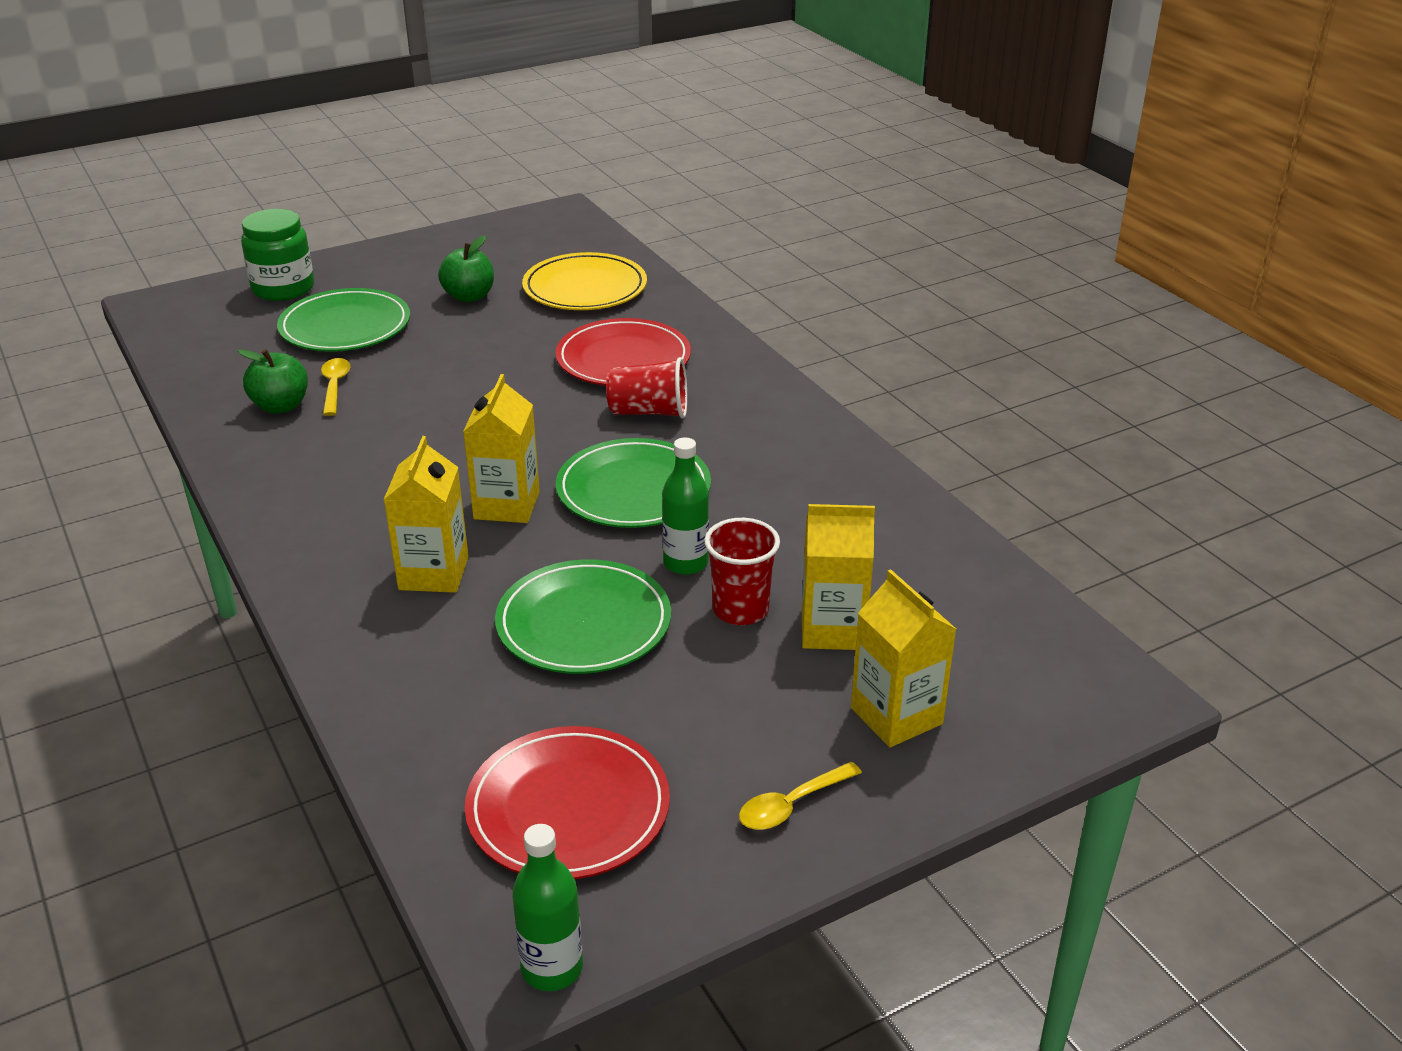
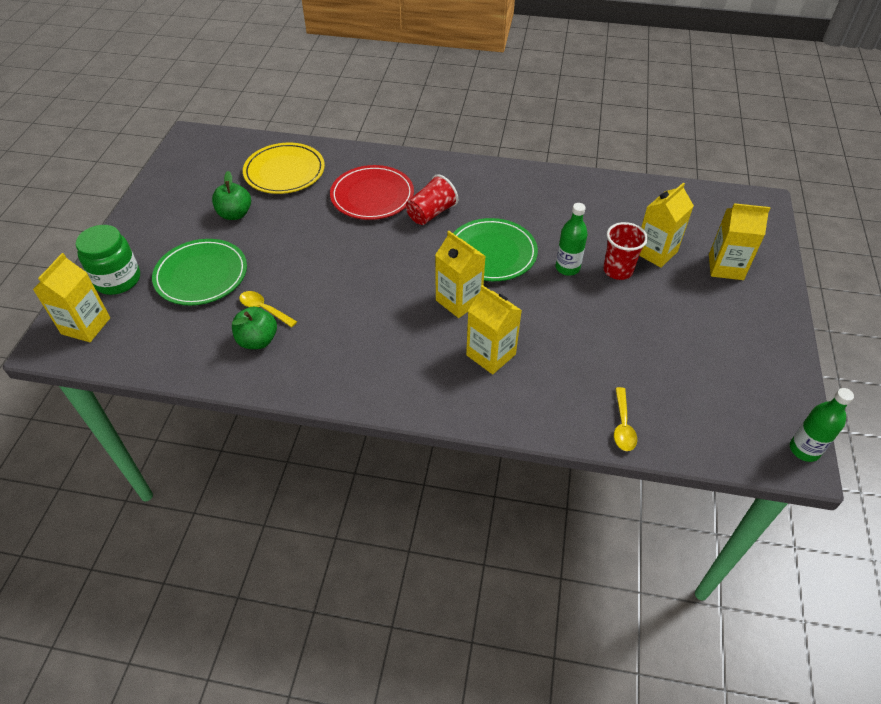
camera: 50 degrees left, 15 degrees up
red plate [465,726,670,879] -> none
green plate [495,559,671,674] -> none
yellow spoon [739,762,862,830] -> yellow spoon moved to [614,387,637,451]
none -> yellow carton [33,253,110,342]

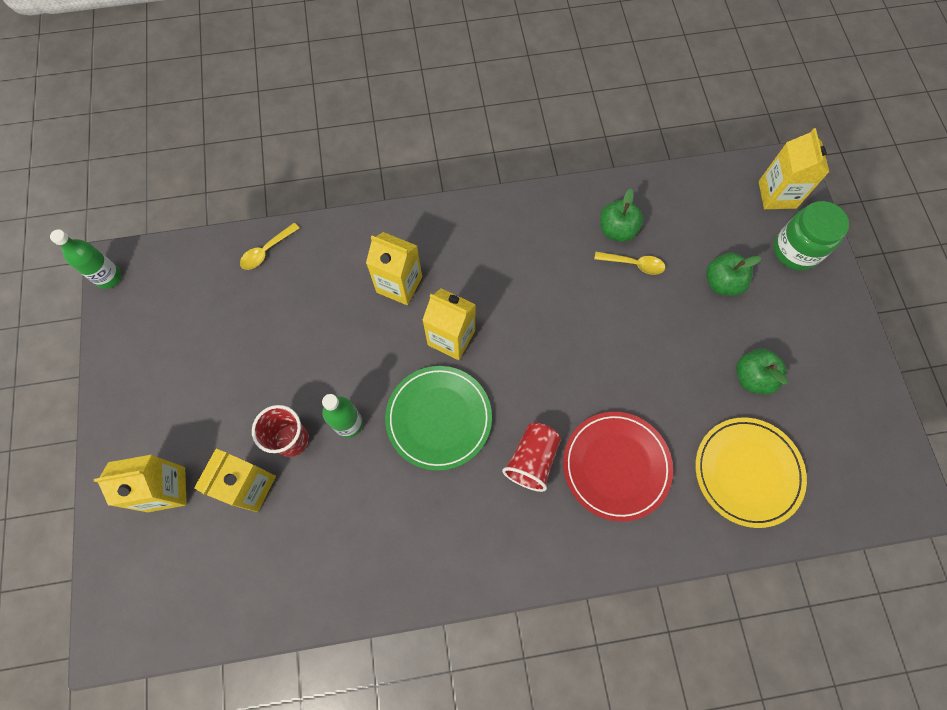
camera: 160 degrees right, 20 degrees up
green plate [152,239,247,305] -> green apple [706,253,761,296]
yellow spoon [614,387,637,451] -> yellow spoon turned 120 degrees counterclockwise [240,223,299,270]

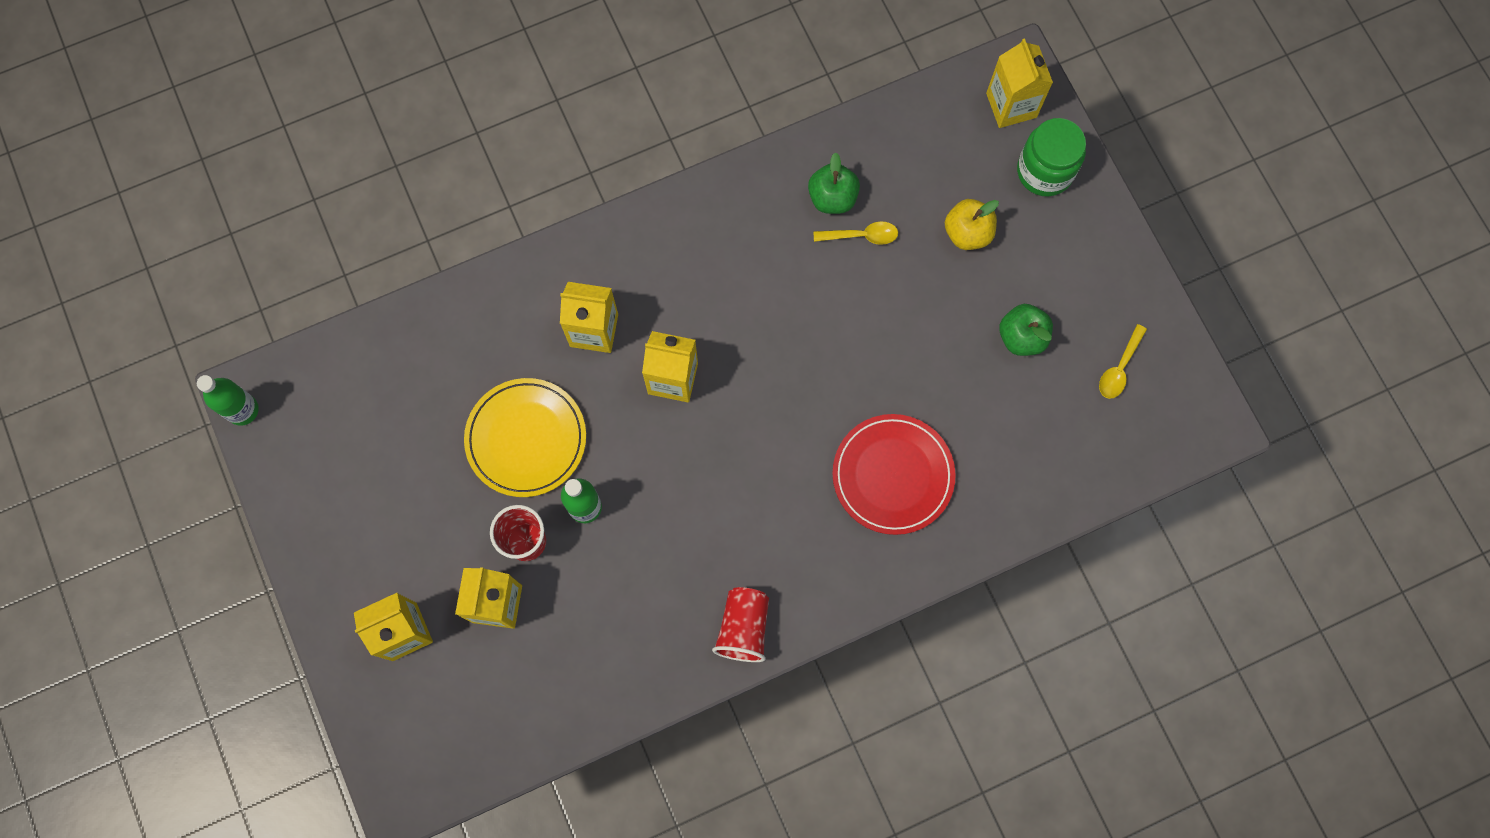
camera: 15 degrees left, 5 degrees up
yellow spoon [240,223,299,270] -> yellow spoon moved to [1099,324,1147,399]
green plate [385,366,492,471] -> none
red cup [502,423,561,492] -> red cup moved to [712,587,769,662]
yellow plate [695,417,807,528] -> yellow plate moved to [464,378,586,497]
green apple [706,253,761,296] -> yellow apple [945,199,999,250]

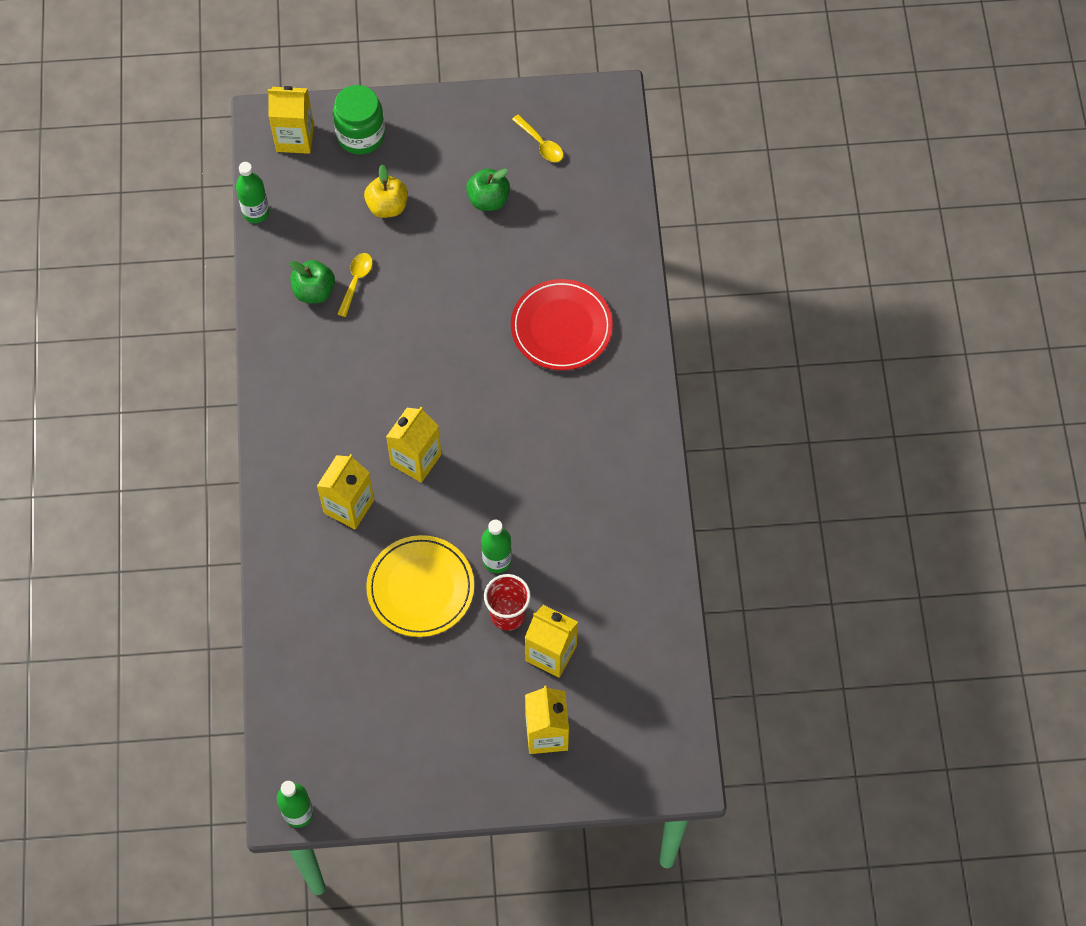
camera: 70 degrees left, 10 degrees down
red cup [712,587,769,662] -> none
none -> green bottle [236,162,269,223]

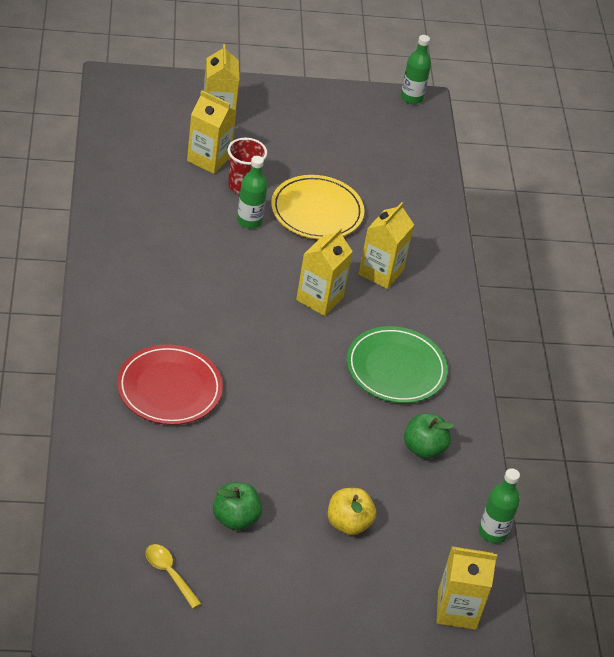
camera: 175 degrees right, 20 degrees down
green jar [333,85,385,154] -> none
yellow spoon [337,253,373,317] -> none
none -> green plate [347,326,448,403]

